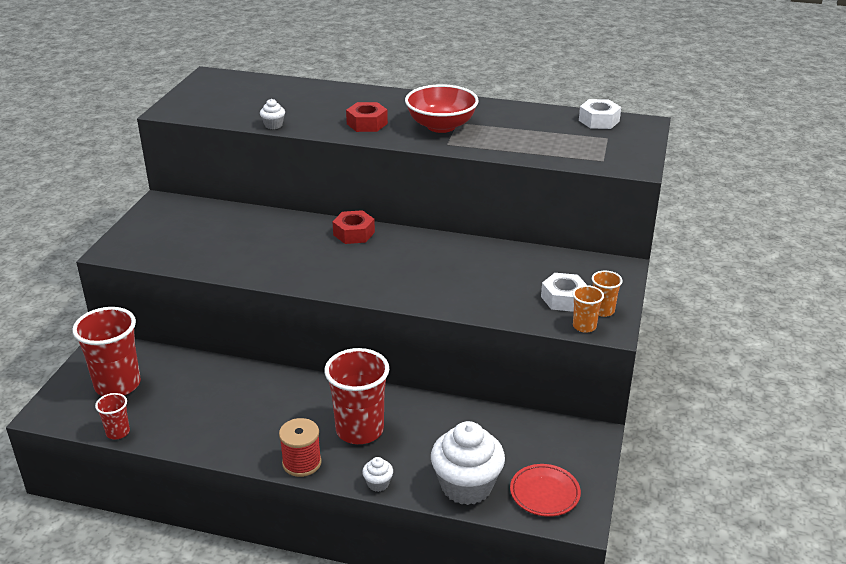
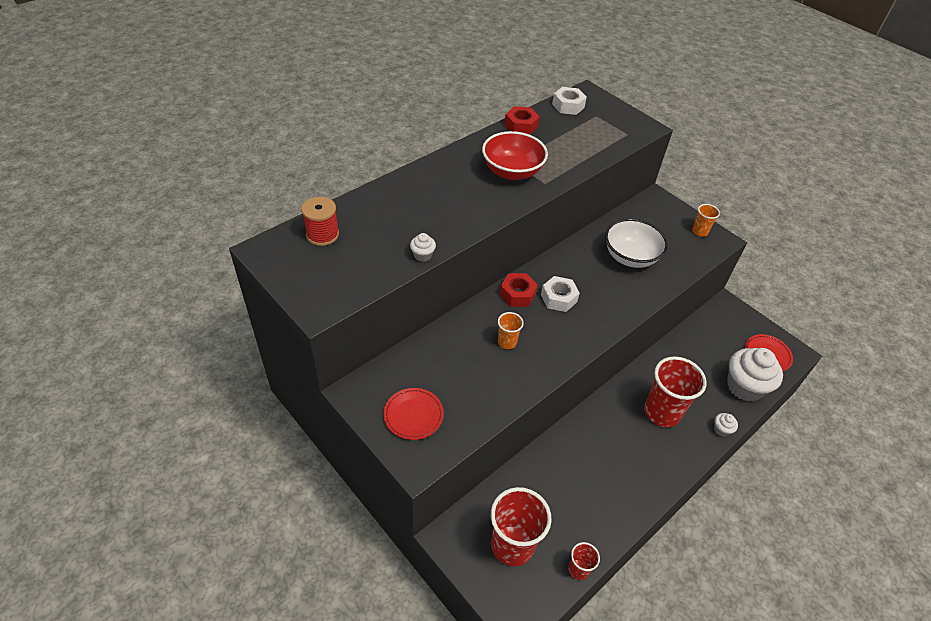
camera: 60 degrees left, 15 degrees up
red spool [279,418,322,477] -> red spool moved to [301,197,339,246]
red nut [346,102,388,132] -> red nut moved to [504,106,540,135]
white nut [541,273,587,312] -> white nut moved to [541,276,580,312]
orange cup [573,285,604,333] -> orange cup moved to [498,312,524,349]
none -> red plate [383,388,444,440]
none -> white bowl [605,219,668,268]

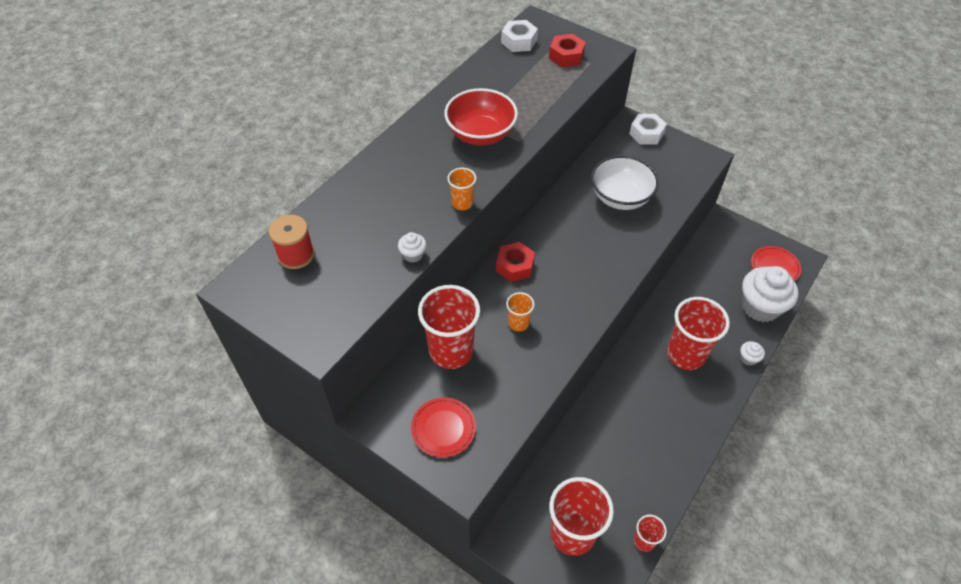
camera: 10 degrees left, 5 degrees up
red nut [504,106,540,135] -> red nut moved to [549,34,586,67]
white nut [541,276,580,312] -> white nut moved to [629,114,667,145]
orange cup [692,204,720,237] -> orange cup moved to [447,168,477,210]
none -> red cup [418,285,480,369]

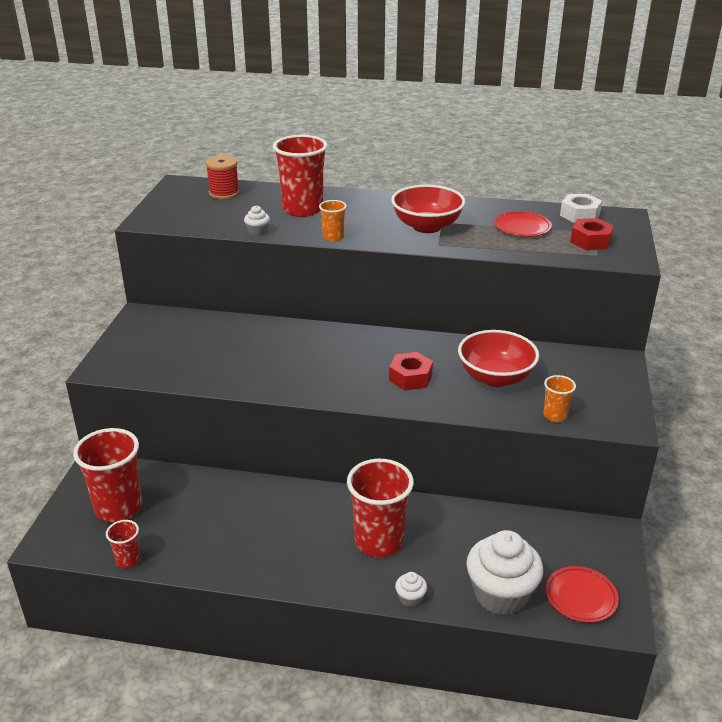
camera: 65 degrees right, 20 degrees down
red plate [411,397,476,458] -> red plate moved to [494,211,552,237]
red cup [418,285,480,369] -> red cup moved to [273,135,328,217]
red nut [496,242,535,282] -> red nut moved to [389,352,433,390]
orange cup [506,292,535,332] -> orange cup moved to [543,375,576,422]
white bowl [591,155,659,210] -> red bowl [458,330,539,387]
white nut [629,114,667,145] -> none

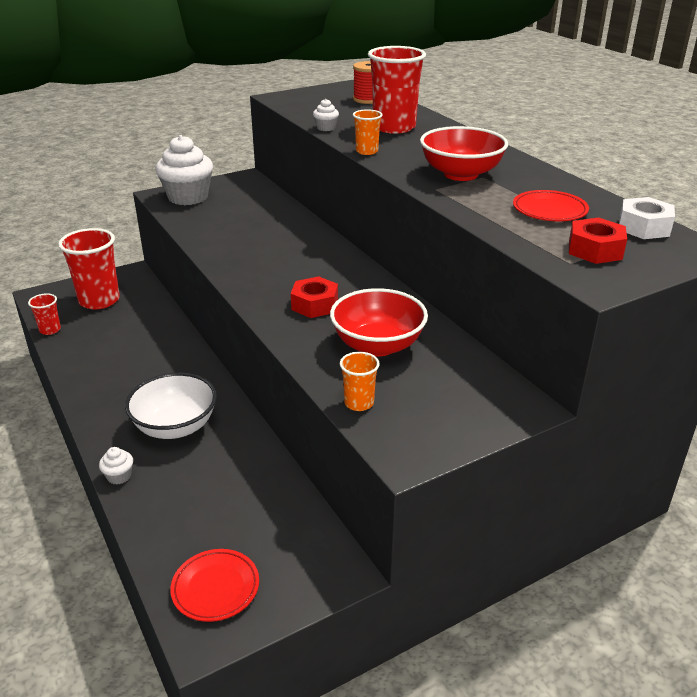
camera: 50 degrees right, 0 degrees up
red cup [347,459,414,557] -> white bowl [125,373,217,439]
white cupcake [466,530,543,615] -> white cupcake moved to [155,135,213,205]

